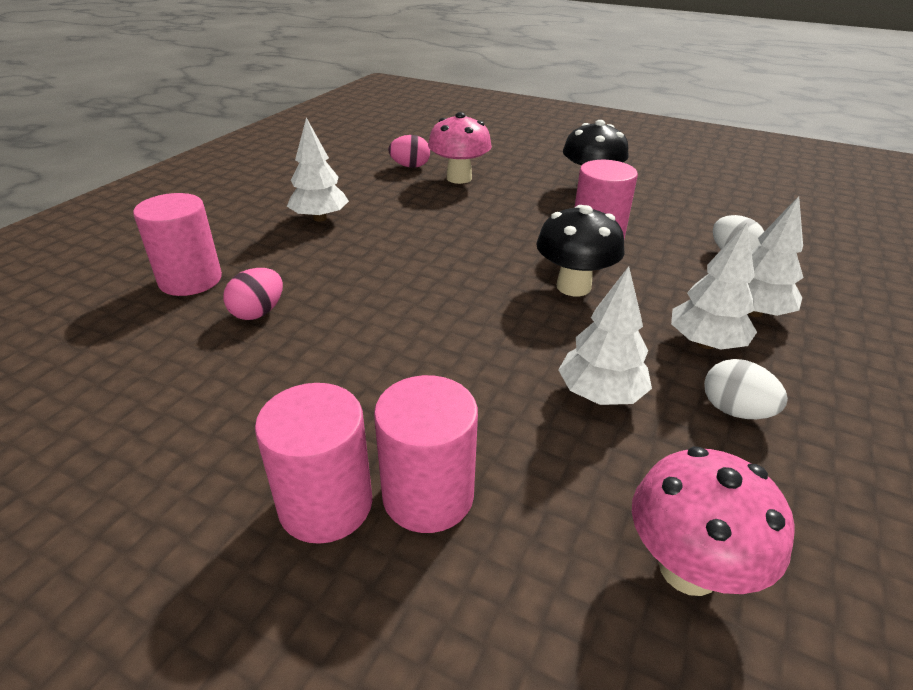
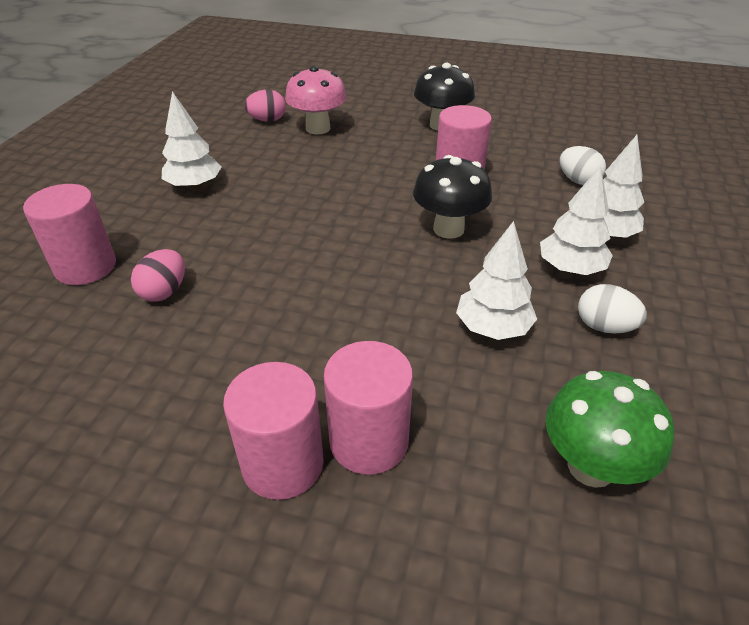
camera: 10 degrees left, 5 degrees up
pink mushroom [632,446,795,596] -> green mushroom [545,371,674,488]

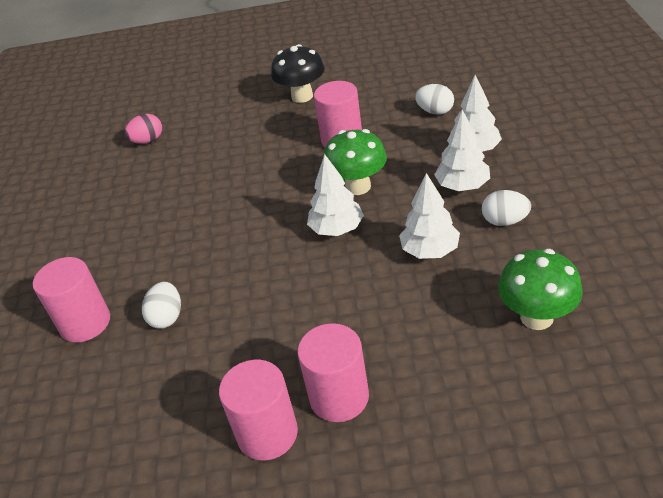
camera: 15 degrees left, 0 degrees up
pink egg [131,249,185,302] -> white egg [142,282,181,329]
white tree [162,91,221,190] -> white tree moved to [307,154,364,236]
pink mushroom [285,65,347,135] -> none
pink cylinder [324,341,413,475] -> pink cylinder moved to [219,360,298,461]
black mushroom [413,155,492,239] -> green mushroom [323,129,387,195]

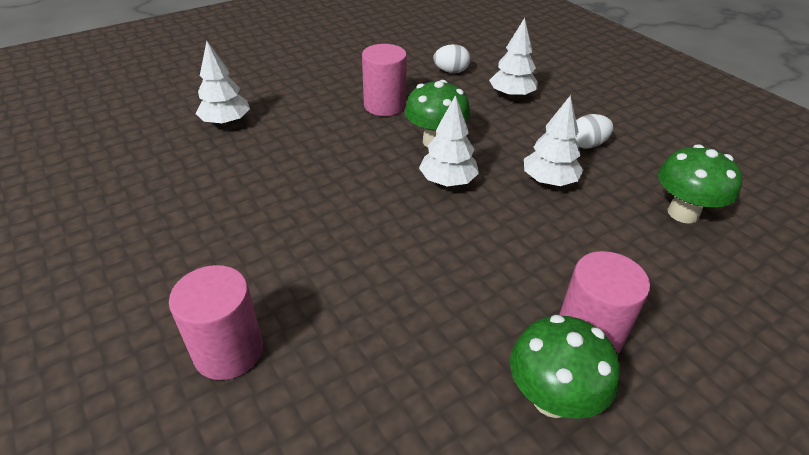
camera: 35 degrees left, 0 degrees up
pink egg [124,114,162,144] -> none
white egg [142,282,181,329] -> none
pink cylinder [219,360,298,461] -> green mushroom [510,315,620,419]
black mushroom [271,44,325,103] -> none
white tree [434,110,490,191] -> white tree moved to [196,41,250,126]

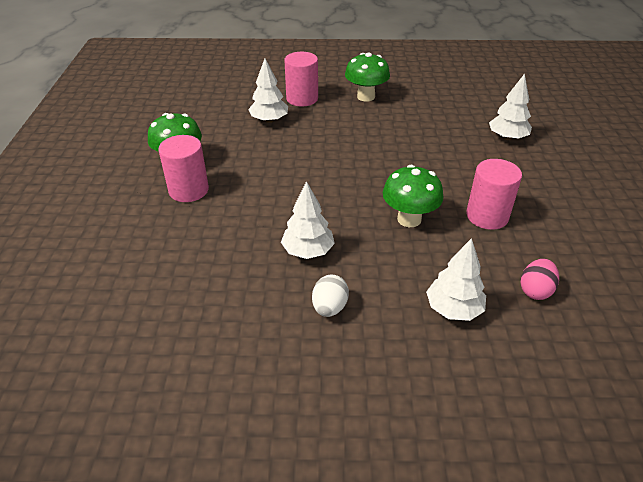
camera: 125 degrees right, 0 degrees up
white tree [419,95,479,186] -> white tree moved to [248,59,288,123]
white egg [433,44,470,73] -> pink egg [521,259,559,300]
green mushroom [658,144,742,224] -> green mushroom moved to [345,52,390,102]

